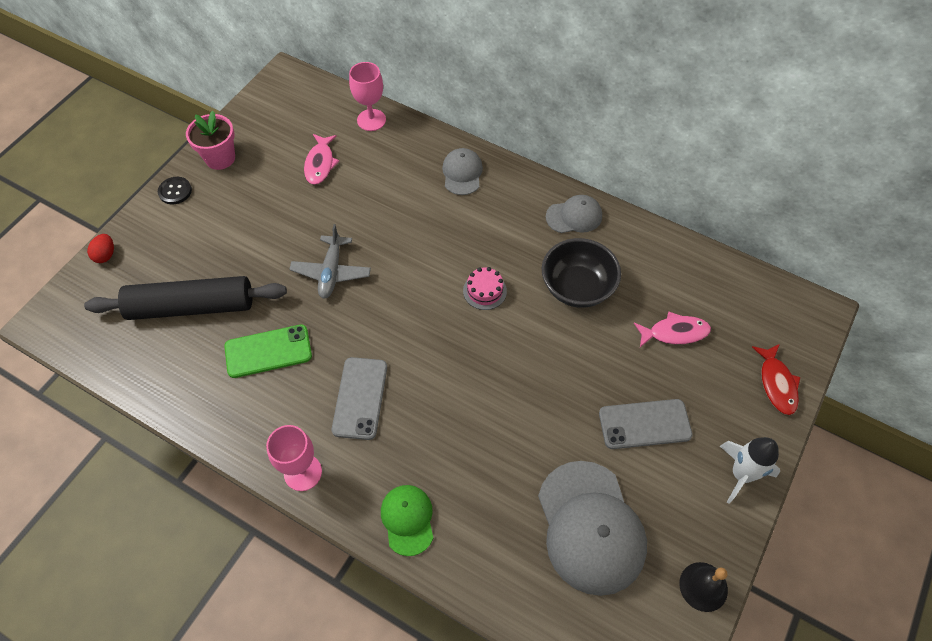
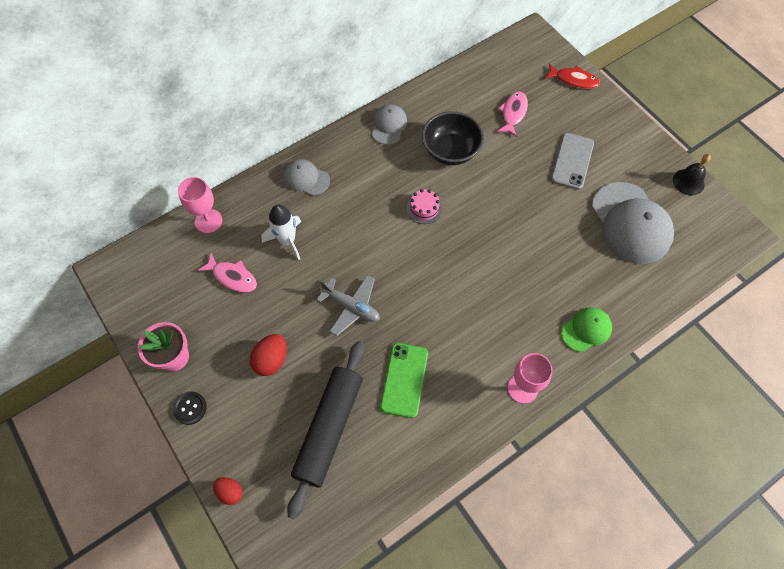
camera: 65 degrees left, 5 degrees up
grey phone [332,357,387,440] -> none
green cap [381,485,433,556] -> green cap turned 135 degrees clockwise [561,307,612,352]
grey cap [538,461,647,596] -> grey cap turned 60 degrees clockwise [591,182,674,264]
white rocket [720,437,780,504] -> white rocket moved to [261,205,301,260]
none -> red egg [250,334,287,376]

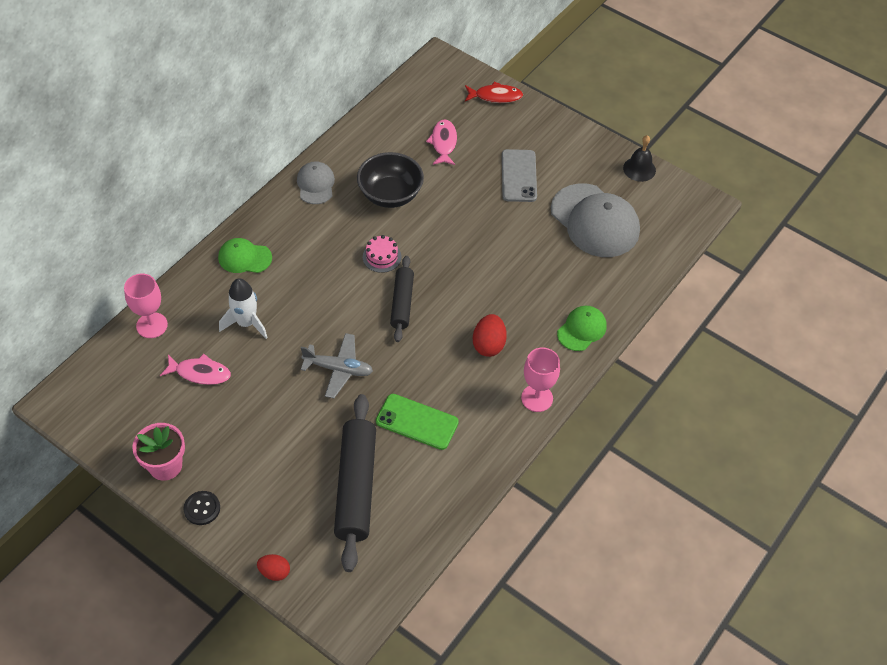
camera: 20 degrees left, 10 degrees down
red egg [250,334,287,376] -> red egg moved to [473,314,507,357]
grey cap [283,159,330,196] -> green cap [218,238,272,273]
green phone [380,343,428,418] -> green phone turned 60 degrees counterclockwise [376,394,459,450]
none -> black rolling pin [390,256,414,342]

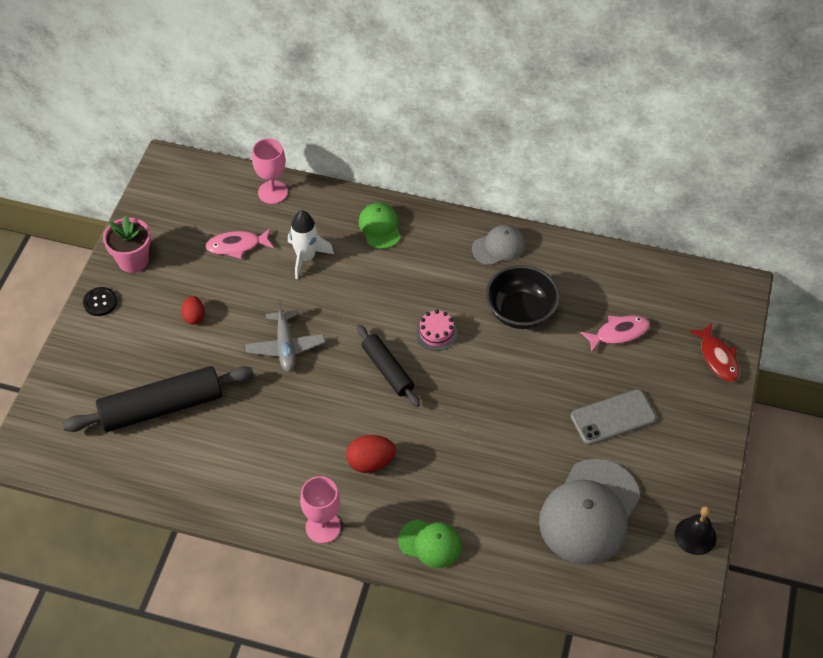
camera: 70 degrees right, 0 degrees up
pink fish [160,354,231,385] -> pink fish turned 90 degrees clockwise [205,229,274,259]
red egg [257,554,290,581] -> red egg moved to [181,296,204,325]
green phone [376,394,459,450] -> none
black rolling pin [390,256,414,342] -> black rolling pin turned 75 degrees clockwise [357,325,420,407]

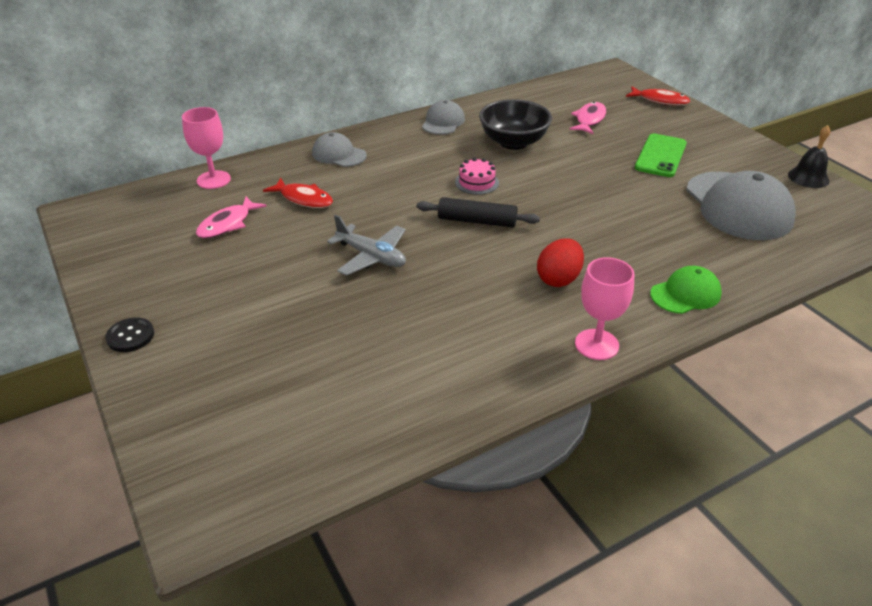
camera: 45 degrees left, 15 degrees down
black rolling pin [63,366,254,432] -> none
pink flower pot [103,215,151,273] -> none
red egg [181,296,204,325] -> none
white rocket [288,210,334,279] -> red fish [263,178,333,208]
green cap [358,203,401,249] -> grey cap [312,132,367,167]
grey phone [571,390,656,445] -> green phone [635,134,687,177]

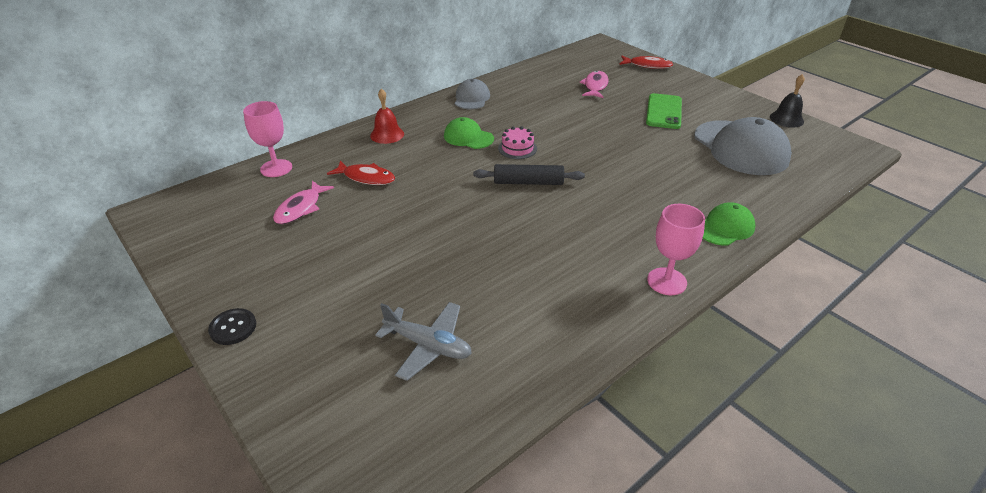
camera: 10 degrees left, 0 degrees up
grey cap [312,132,367,167] -> red bell [370,88,404,144]
grey plane [327,215,406,276] -> grey plane moved to [375,302,472,381]
black bowl [479,99,552,150] -> none
red egg [537,238,584,287] -> none
none -> green cap [444,117,494,149]

